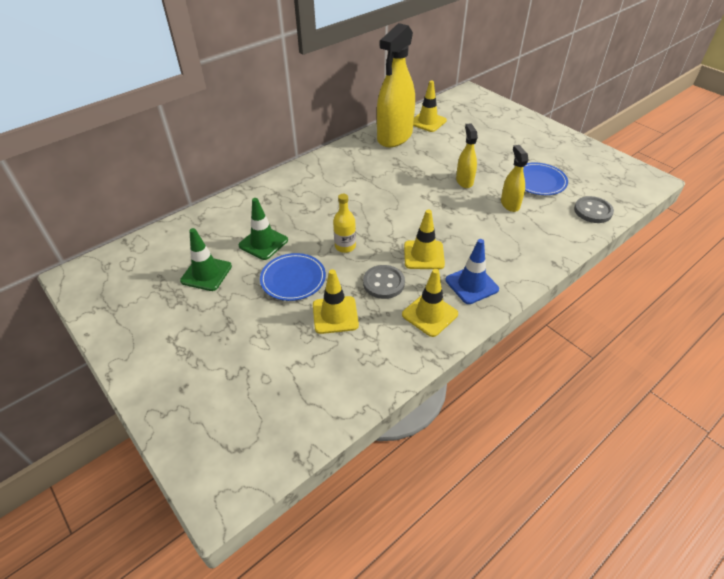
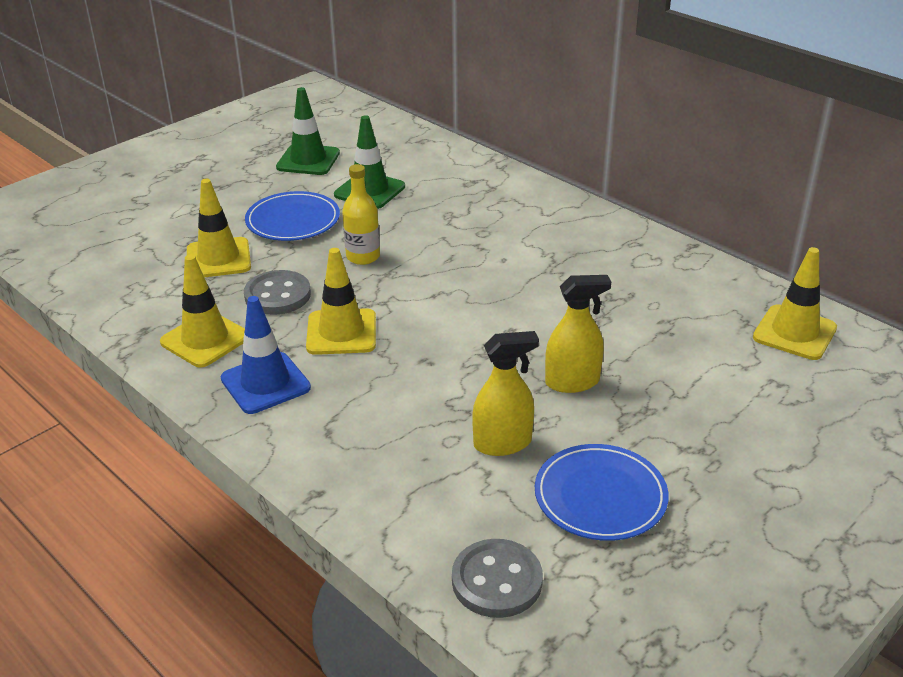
camera: 85 degrees right, 10 degrees down
yellow spray bottle [377,23,415,147] -> none

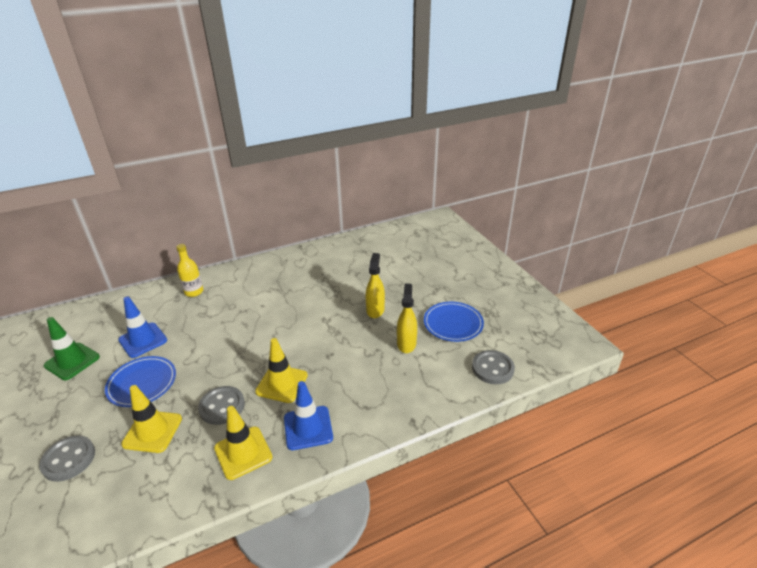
camera: 70 degrees left, 0 degrees up
green traffic cone [334,115,405,209] -> blue traffic cone [118,296,167,358]
yellow bottle [342,164,380,265] -> yellow bottle moved to [176,244,203,297]
yellow traffic cone [753,247,837,360] -> none
none -> grey button [39,435,95,482]

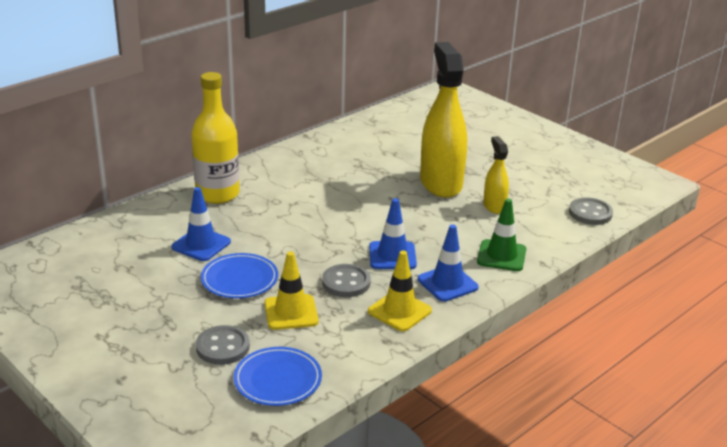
camera: 20 degrees left, 5 degrees down
green traffic cone [44,317,100,380] -> green traffic cone moved to [477,199,526,271]
yellow bottle [176,244,203,297] -> yellow bottle [191,72,240,204], size x1.89
yellow traffic cone [255,338,308,403] -> blue traffic cone [369,198,417,269]
yellow spray bottle [366,253,385,318] -> yellow spray bottle [420,42,467,198], size x2.03
blue plate [424,302,484,342] -> blue plate moved to [234,347,322,406]

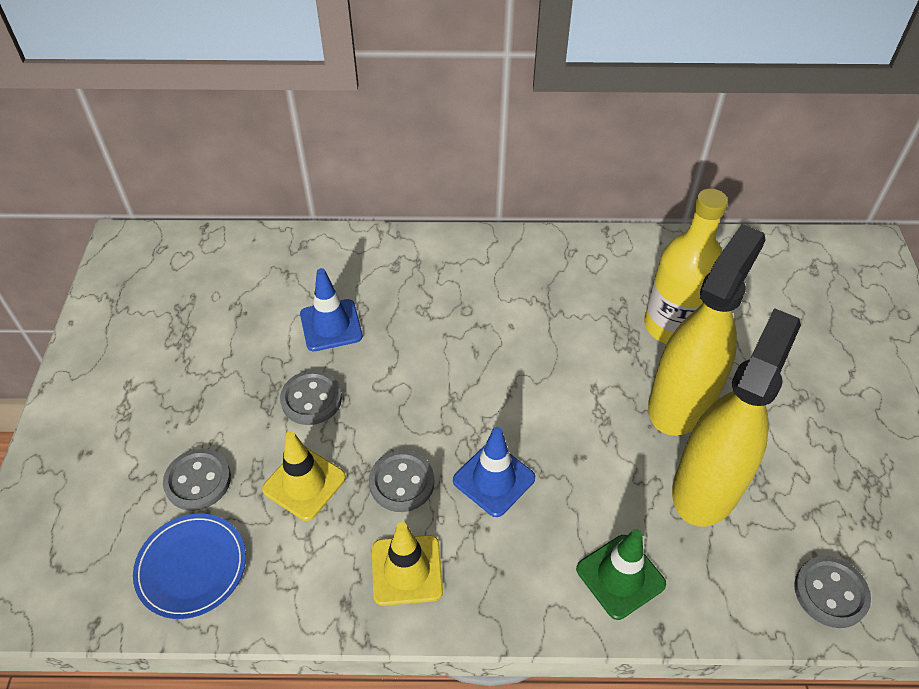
camera: 45 degrees right, 20 degrees up
yellow bottle [191,72,240,204] -> yellow bottle moved to [644,189,728,344]
blue plate [201,253,278,298] -> grey button [280,370,342,425]
blue traffic cone [418,224,479,302] -> none
yellow spray bottle [483,136,509,214] -> yellow spray bottle [672,308,801,527], size x2.03

